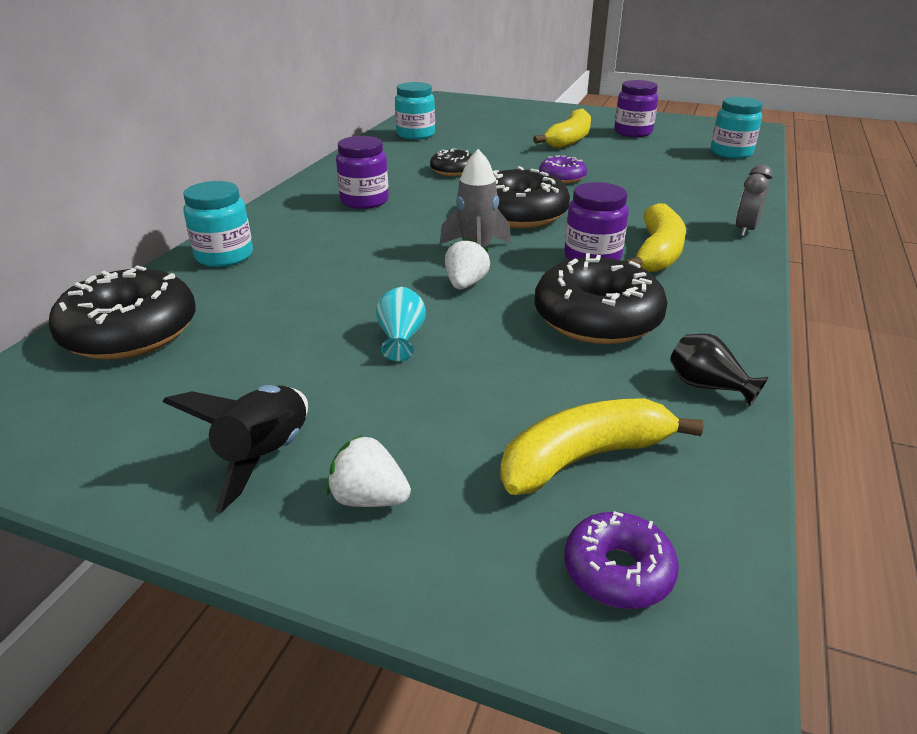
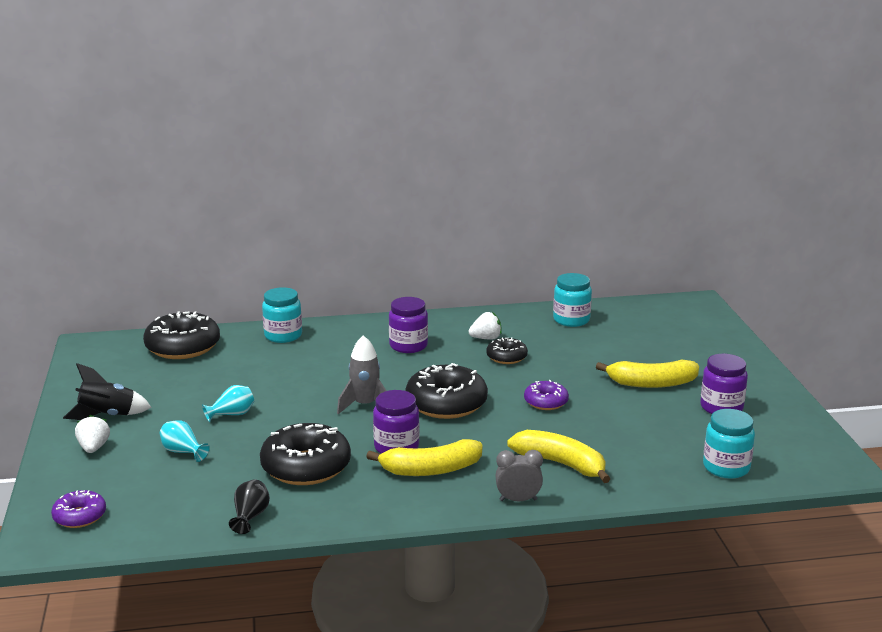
camera: 60 degrees right, 10 degrees down
white strawberry [445,238,490,290] -> white strawberry moved to [468,312,502,340]
yellow banana [500,398,704,495] -> yellow banana moved to [507,430,610,483]
none -> turquoise vase [160,420,210,462]

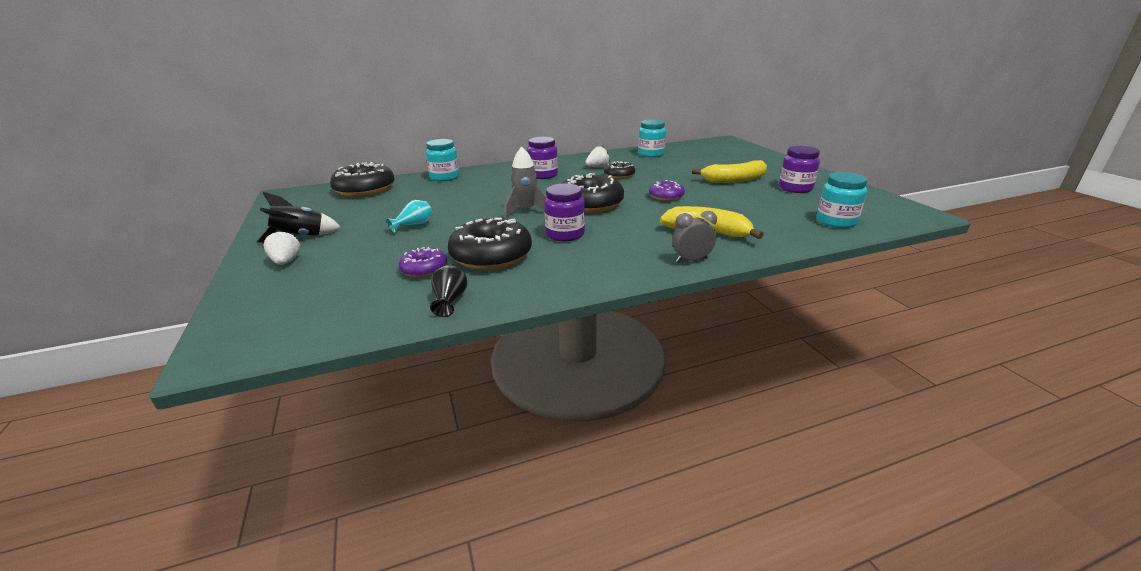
camera: 10 degrees left, 5 degrees up
purple donut [51,490,106,528] -> purple donut moved to [399,247,447,278]
turquoise vase [160,420,210,462] -> none
yellow banana [366,439,483,476] -> none

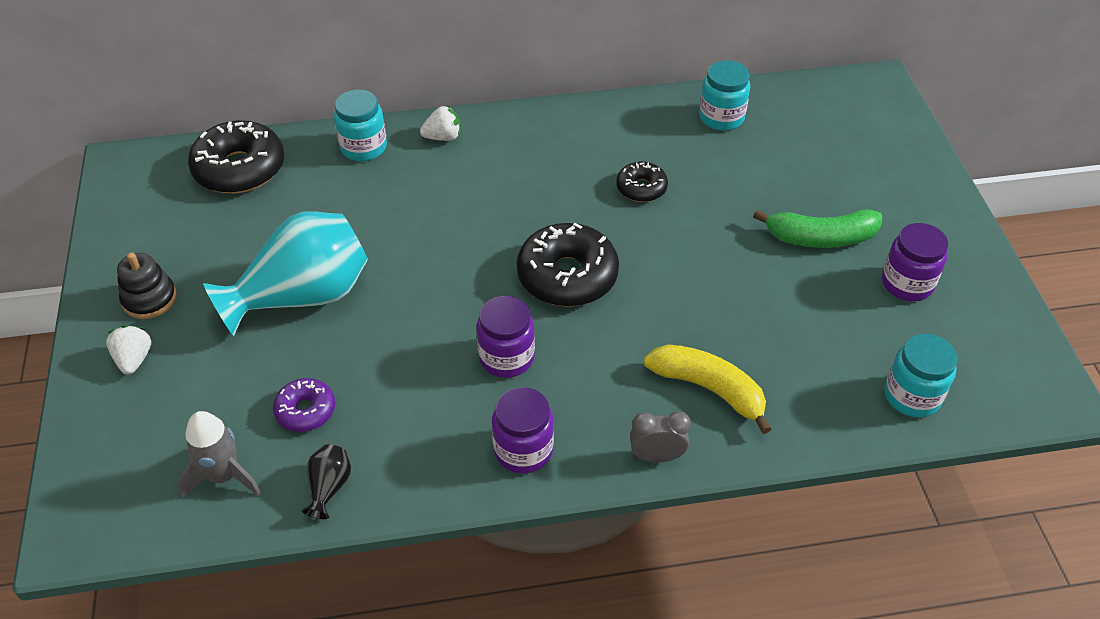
camera: 10 degrees right, 20 degrees up
black rocket [257,192,341,243] -> black stacking toy [117,253,177,319]
turquoise vase [386,200,433,233] -> turquoise vase [203,211,368,336], size x2.46
black donut [448,218,532,270] -> none
grey rocket [505,147,546,218] -> grey rocket moved to [178,411,261,498]
purple jar [527,137,558,179] -> purple jar moved to [492,387,554,474]
white strawberry [585,146,610,168] -> white strawberry moved to [420,106,461,141]
purple donut [649,180,685,201] -> none
yellow banana [692,160,767,183] -> green banana [753,209,882,248]

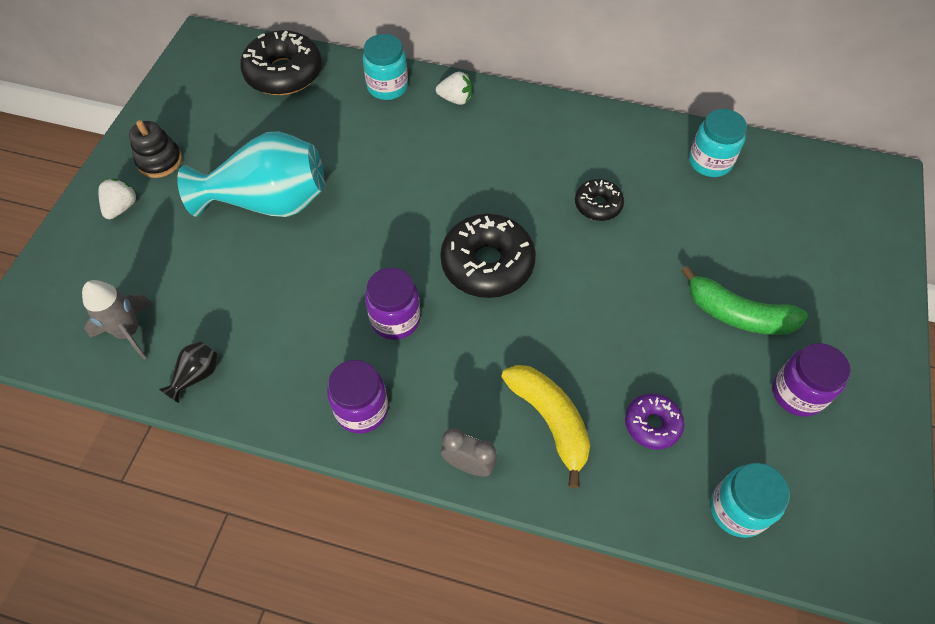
camera: 25 degrees right, 10 degrees up
purple donut [273,378,335,432] -> purple donut moved to [625,394,684,450]

